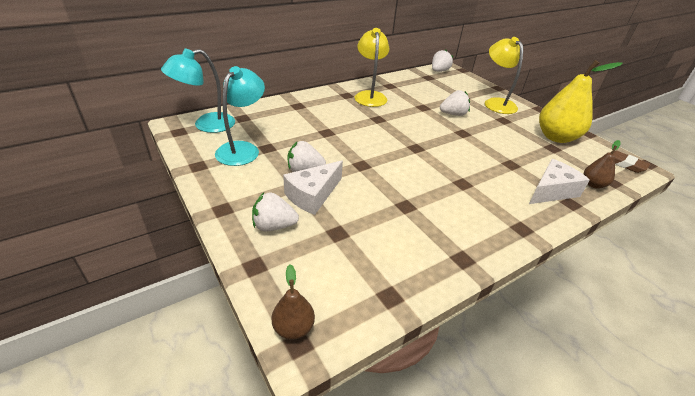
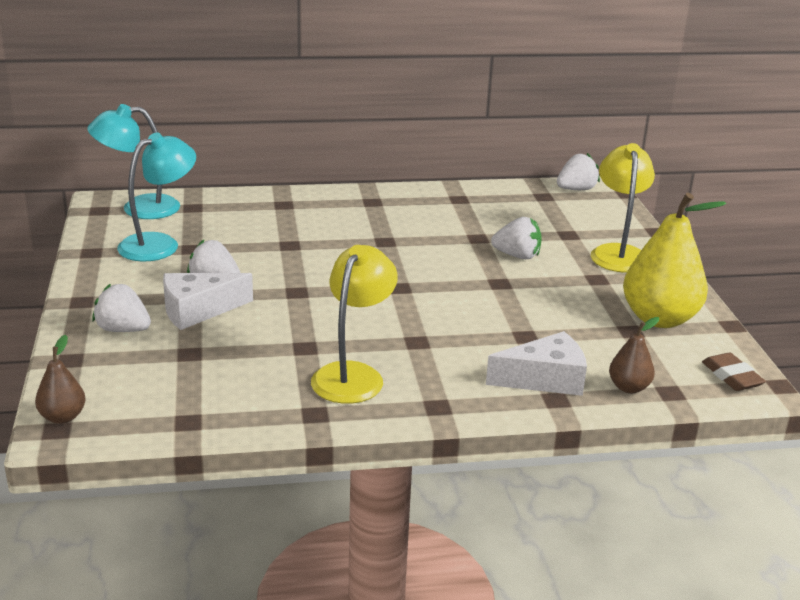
camera: 25 degrees right, 10 degrees down
yellow lamp [354,28,389,107] -> yellow lamp moved to [311,245,398,404]

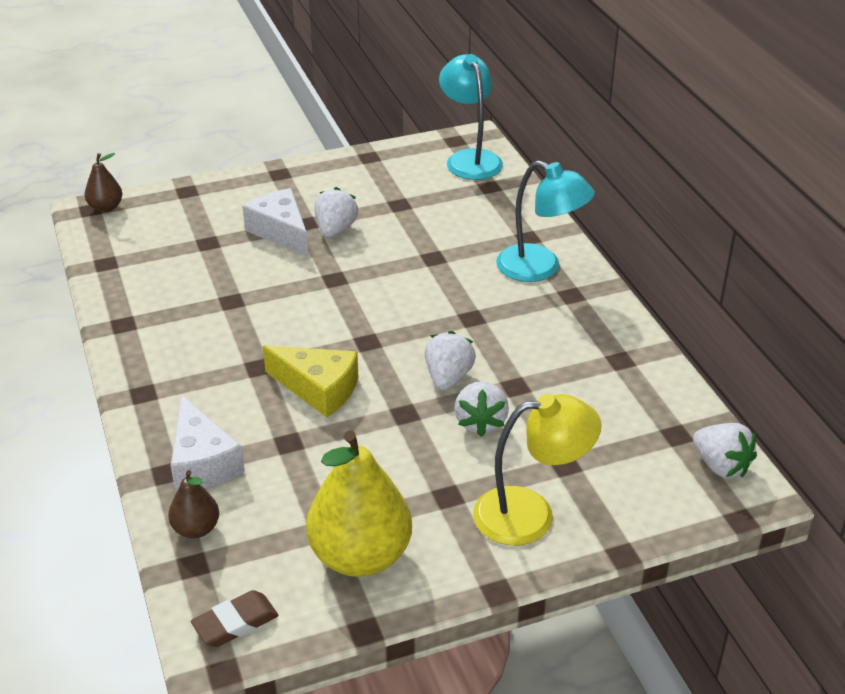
camera: 80 degrees right, 10 degrees up
white strawberry [92,284,151,332] -> white strawberry moved to [425,331,476,390]
turquoise lamp [117,133,196,262] -> turquoise lamp moved to [496,160,595,282]
yellow lamp [311,245,398,404] -> none
none -> yellow cheese [263,345,359,417]

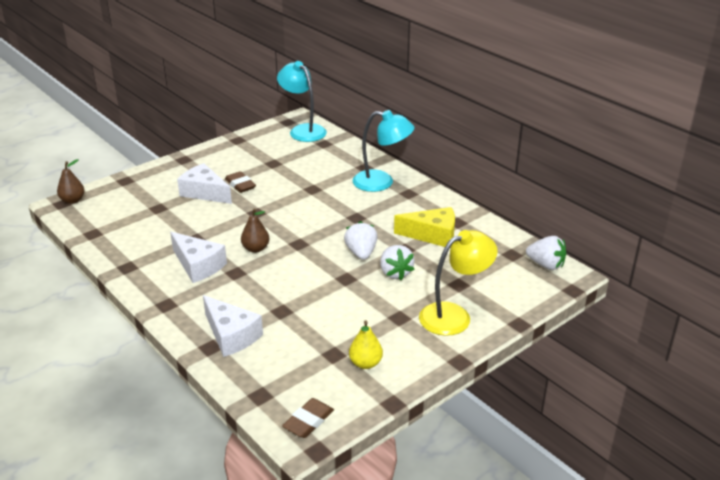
camera: 20 degrees left, 5 degrees down
brown pear [168,470,219,538] -> brown pear moved to [241,208,269,253]
yellow cheese [263,345,359,417] -> yellow cheese moved to [394,207,455,247]
yellow pear [306,430,412,577] -> yellow pear [349,320,383,369], size x0.49
white strawberry [315,187,358,238] -> brown eraser [225,171,256,193]
none -> white cheese [170,232,227,283]

